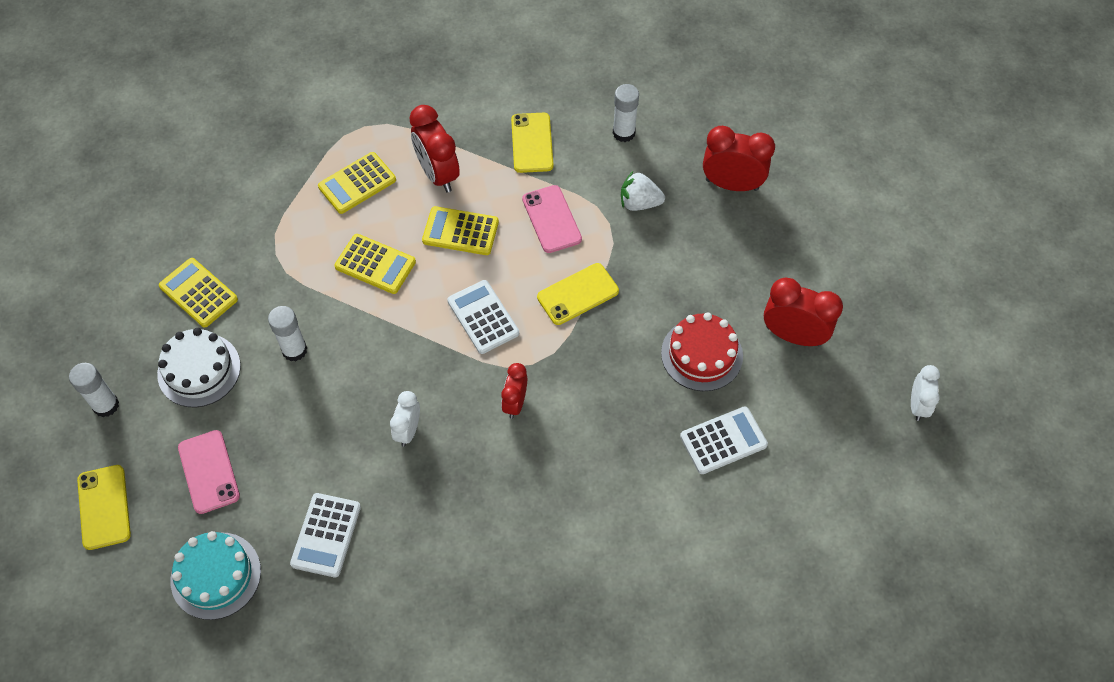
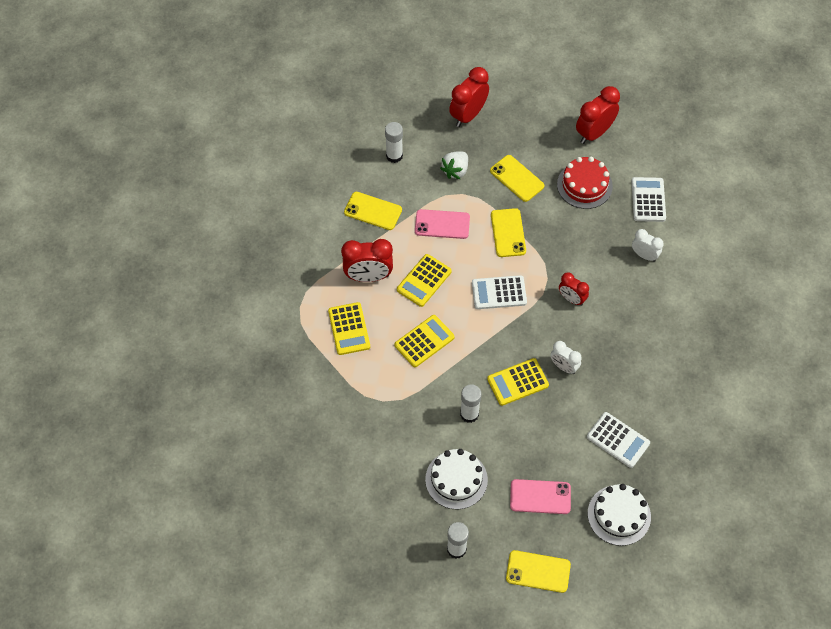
camera: 65 degrees left, 0 degrees up
yellow calculator [159,258,238,327] -> yellow calculator moved to [487,358,549,406]
turquoise cake [171,531,261,620] -> white cake [588,484,651,546]
white clock [911,365,940,421] -> white clock moved to [632,229,664,262]
none -> yellow phone [490,155,544,202]

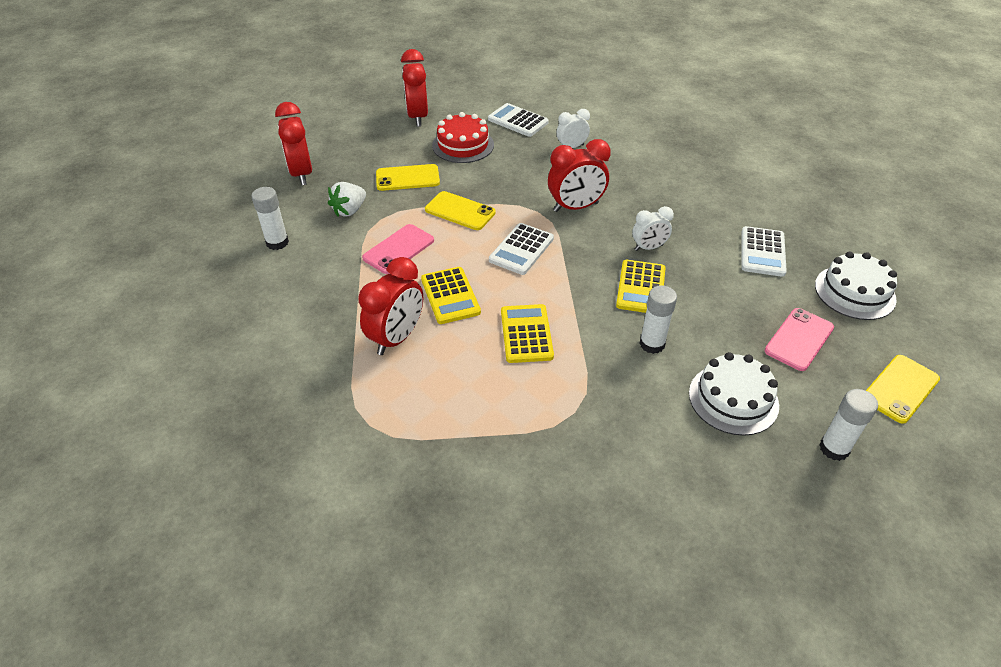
camera: 55 degrees left, 15 degrees down
yellow calculator [328,302,370,355] -> none
yellow phone [344,192,402,230] -> none
white strawberry [440,151,468,179] -> white strawberry turned 60 degrees clockwise [328,182,366,217]
red clock [559,272,589,306] -> red clock [548,139,611,212], size x1.65
white calculator [587,412,650,468] -> white calculator turned 120 degrees clockwise [742,226,787,277]

